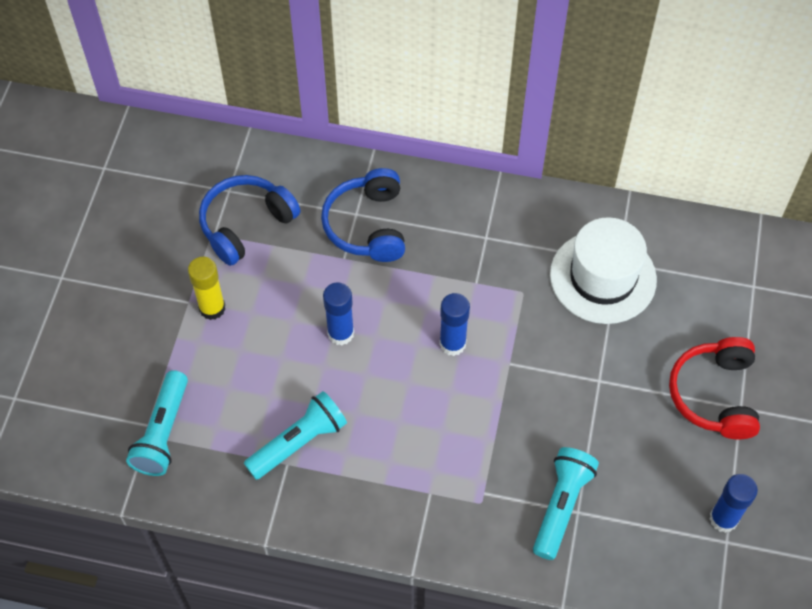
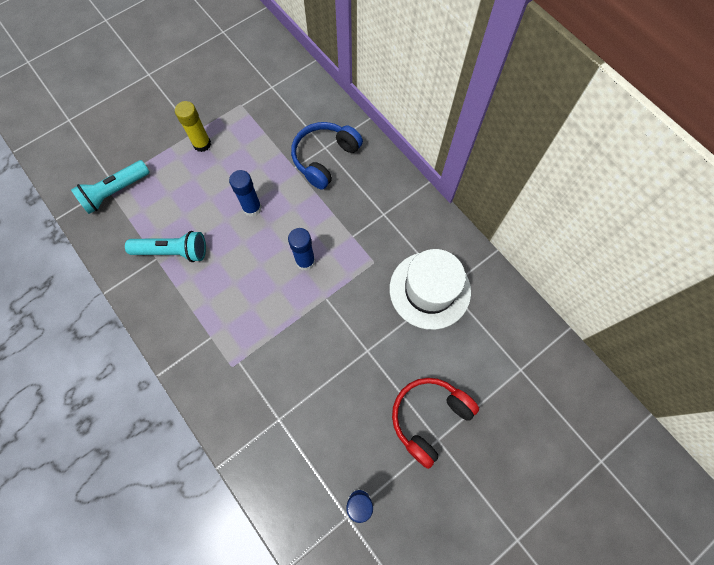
camera: 40 degrees right, 10 degrees up
blue headphones [199,175,301,266] -> none
turquoise flashlight [533,447,599,560] -> none

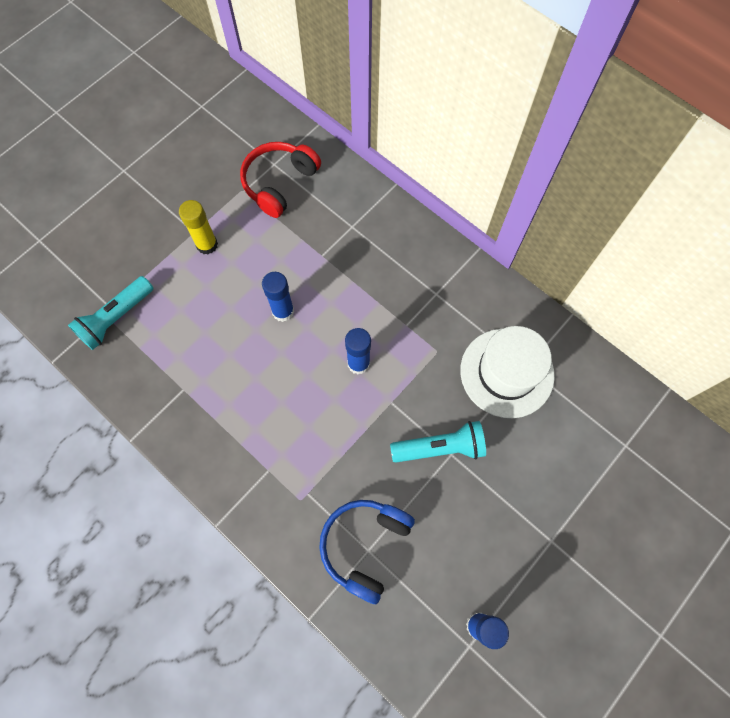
camera: 10 degrees left, 0 degrees up
turquoise flashlight [125,231,206,262] -> turquoise flashlight moved to [390,421,486,463]
blue headphones [291,122,363,190] -> blue headphones moved to [319,500,415,604]
red headphones [392,378,479,469] -> red headphones moved to [240,142,321,218]

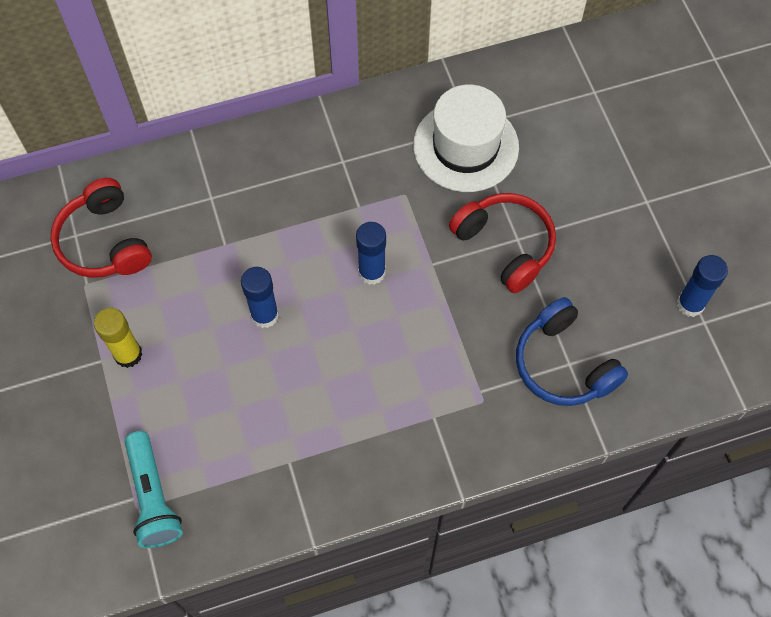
camera: 60 degrees left, 5 degrees down
turquoise flashlight [390,421,486,463] -> red headphones [449,193,556,293]

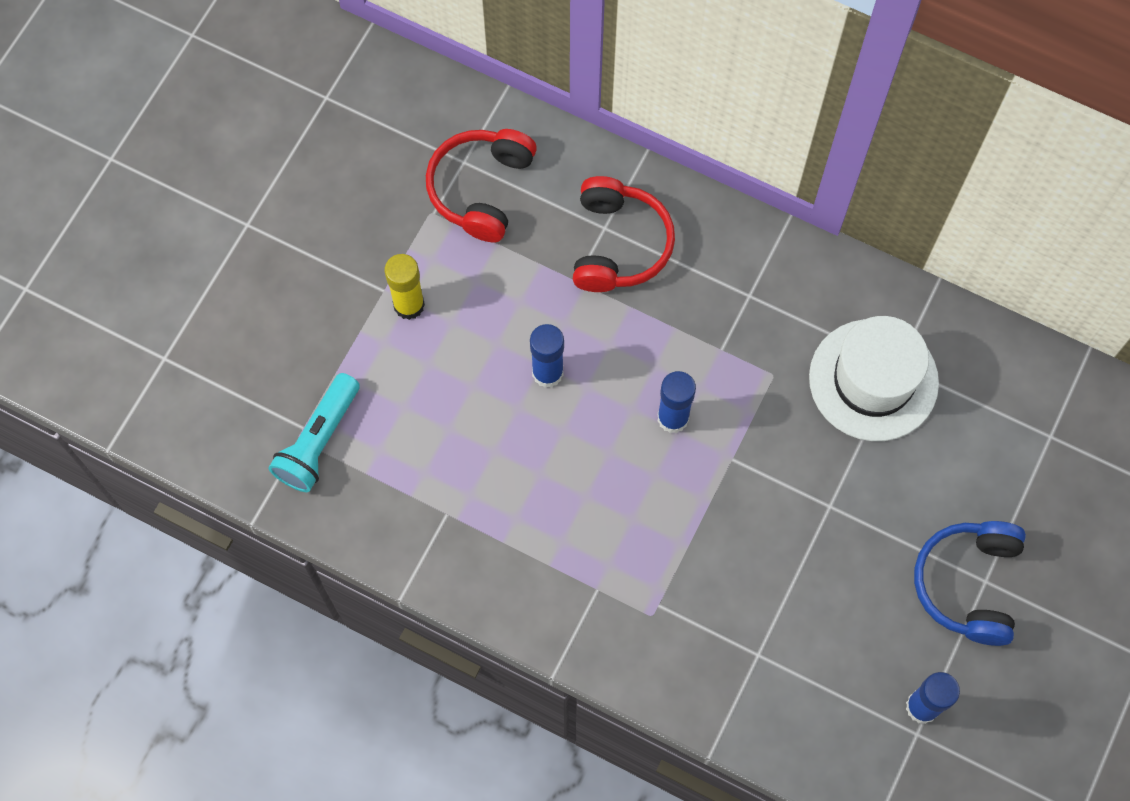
camera: 45 degrees right, 5 degrees up
red headphones [449,193,556,293] -> red headphones moved to [573,176,675,292]
blue headphones [516,297,628,406] -> blue headphones moved to [914,521,1026,646]

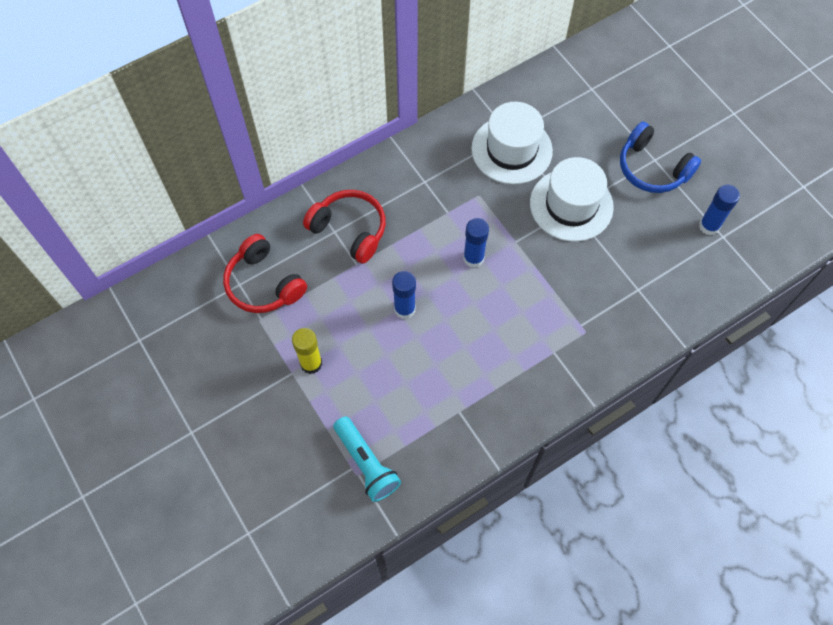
camera: 60 degrees left, 5 degrees down
none -> white hat [530,157,614,242]

